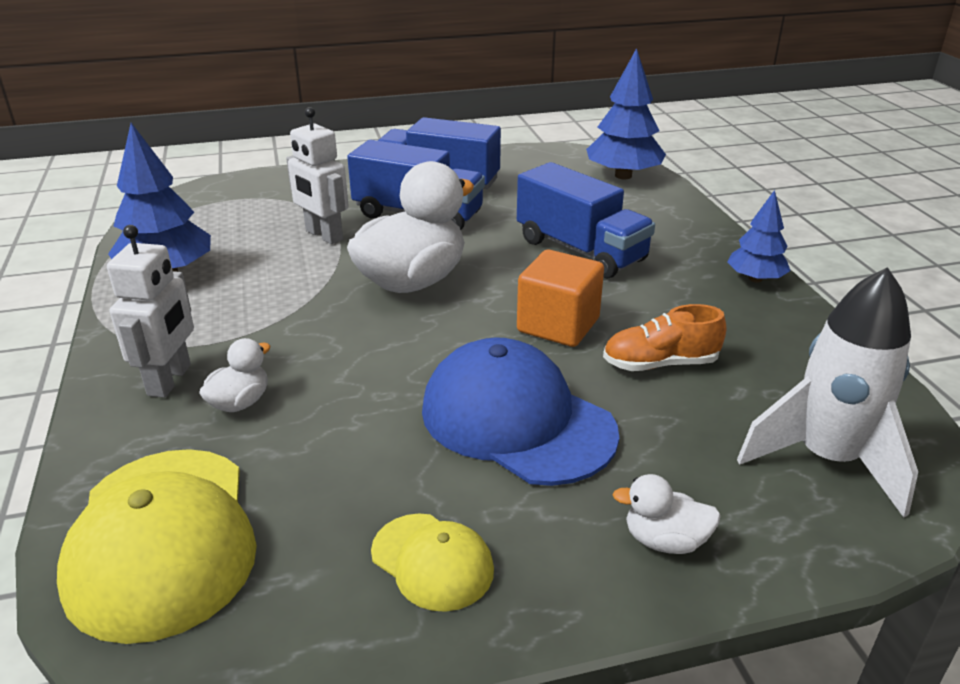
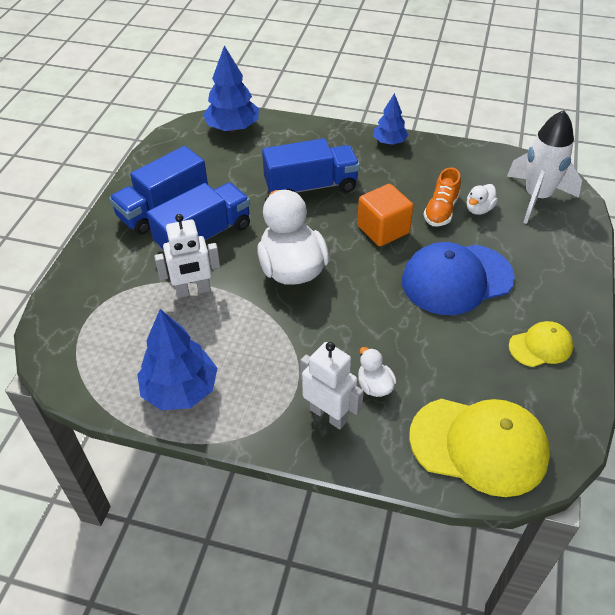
camera: 60 degrees left, 15 degrees up
white duck [612,474,721,554] -> white duck moved to [467,184,498,215]

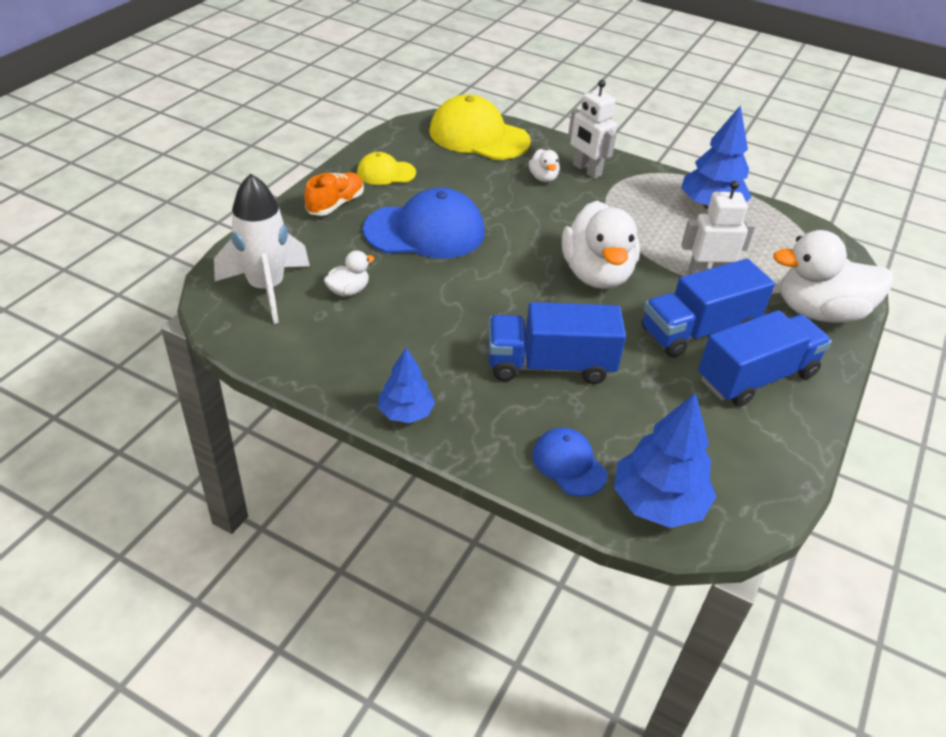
camera: 170 degrees left, 5 degrees down
orange cube [357,184,413,246] -> none
orange shoe [423,167,461,226] -> orange shoe moved to [304,172,364,216]
none -> blue cap [533,428,607,497]
none -> white duck [773,230,893,323]

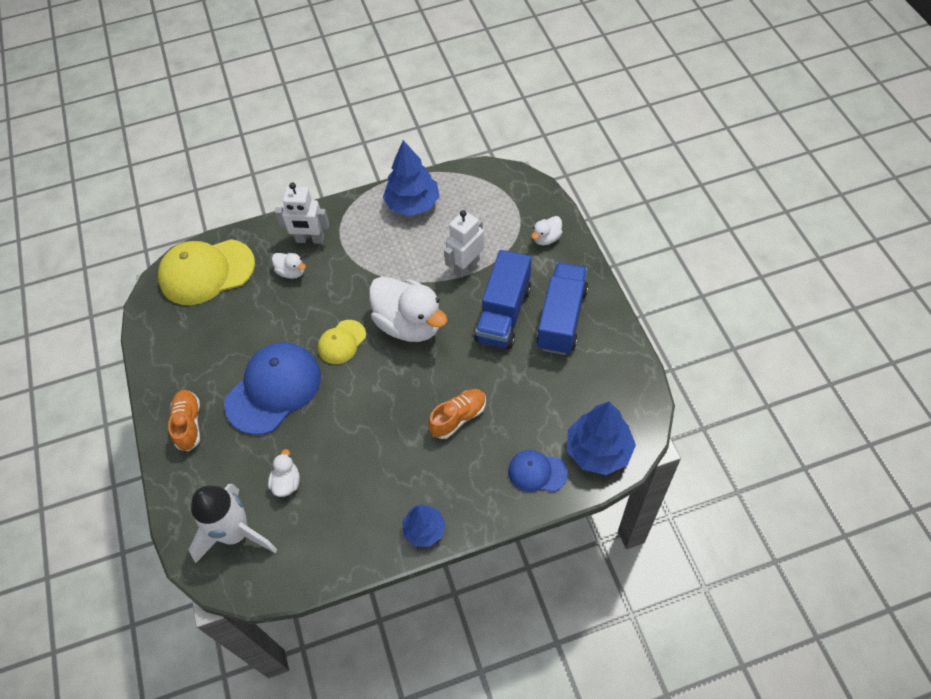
camera: 40 degrees left, 15 degrees up
yellow cap [357,152,416,185] -> yellow cap moved to [318,320,366,364]
blue truck [488,302,626,384] -> orange shoe [428,389,486,439]
white duck [773,230,893,323] -> white duck [531,216,563,245], size x0.45

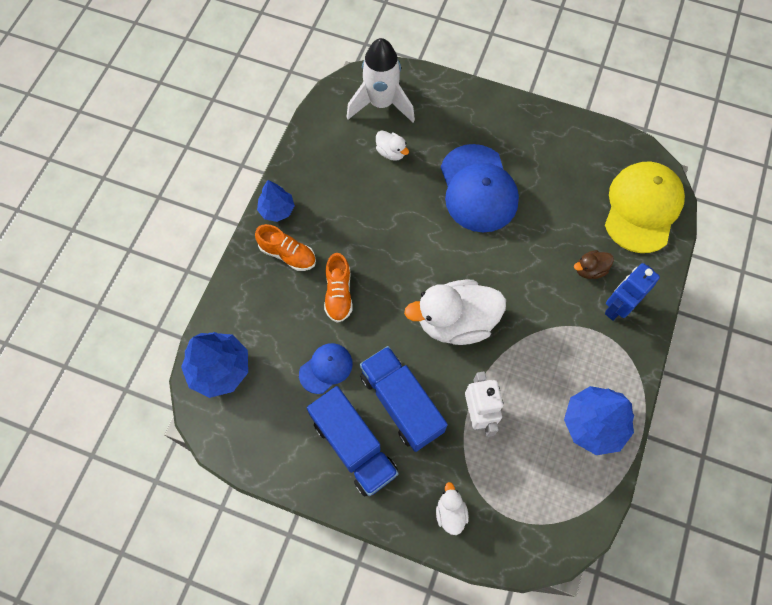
camera: 125 degrees right, 10 degrees up
orange shoe [168,390,200,451] -> orange shoe moved to [255,224,316,271]
white duck [272,253,306,279] -> brown duck [574,250,614,279]
white robot [275,183,329,244] -> blue robot [605,263,660,321]
yellow cap [318,320,366,364] -> none
blue cap [508,450,568,492] -> blue cap moved to [299,343,353,394]

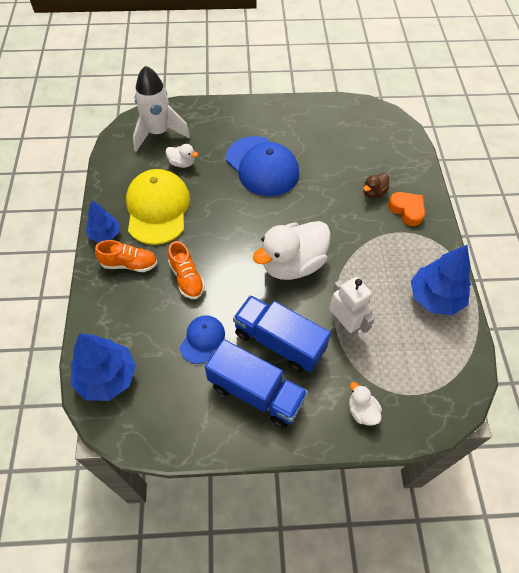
camera: 25 degrees left, 10 degrees down
yellow cap [605,162,685,253] -> yellow cap moved to [126,169,190,245]
blue robot [605,263,660,321] -> orange heart [388,192,425,226]

